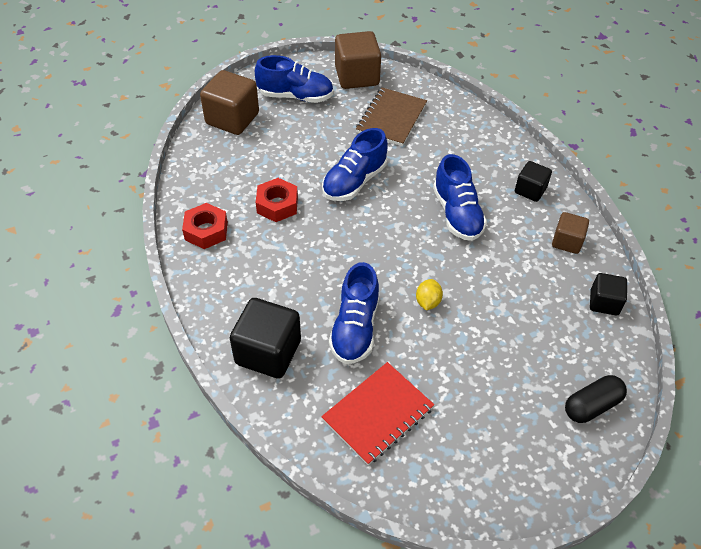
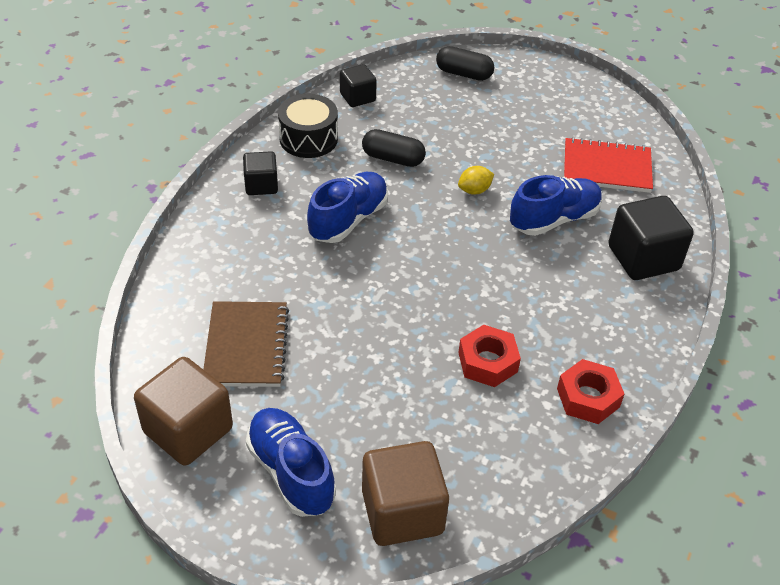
camera: 130 degrees left, 5 degrees down
blue shoe [322,128,388,201] -> none
brown notebook [356,88,427,146] -> brown notebook turned 75 degrees counterclockwise [203,301,289,387]
brown cube [552,212,589,254] -> black drum [278,94,338,158]
none -> black capsule [362,129,426,167]

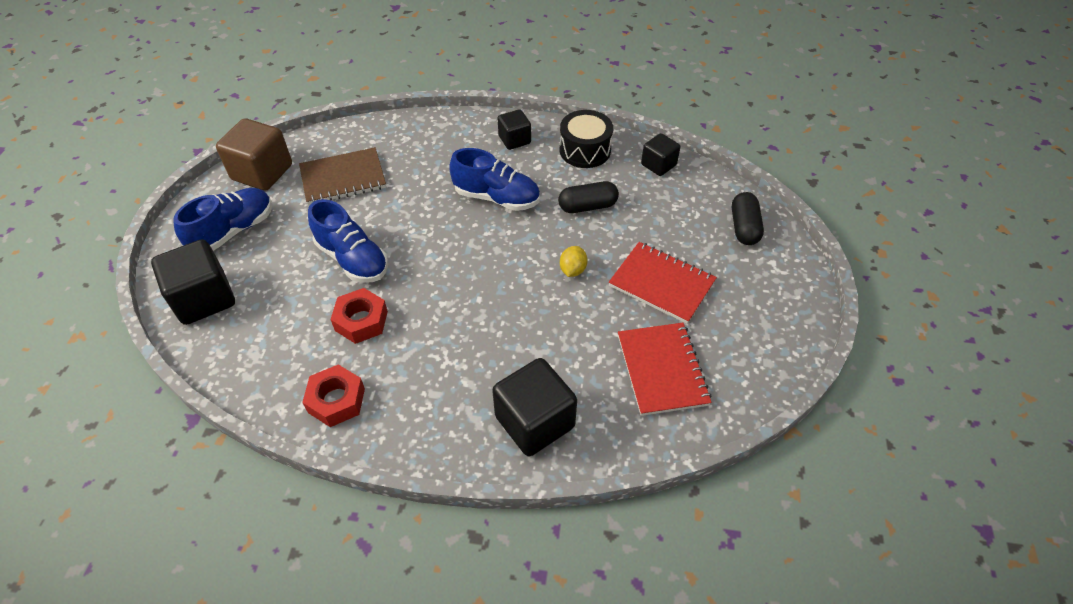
camera: 75 degrees right, 5 degrees up
black capsule [362,129,426,167] -> black capsule turned 75 degrees clockwise [558,181,619,213]
brown cube [362,441,449,546] -> black cube [151,239,235,325]
yellow lemon [458,166,494,194] -> yellow lemon turned 60 degrees clockwise [560,246,588,277]
blue shoe [510,175,603,236] -> blue shoe moved to [308,199,388,283]
none -> red notebook [609,242,717,324]

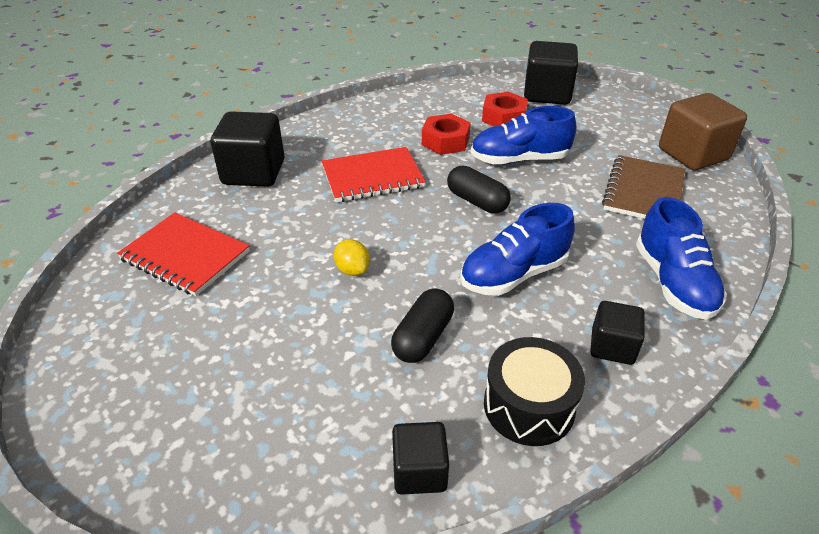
camera: 130 degrees right, 10 degrees down
blue shoe [173,188,272,251] -> blue shoe moved to [636,197,727,320]
red nut [302,365,365,427] -> red nut moved to [482,91,528,127]
red notebook [609,242,717,324] -> red notebook moved to [322,147,426,202]
black capsule [732,192,764,245] -> black capsule moved to [447,166,511,214]

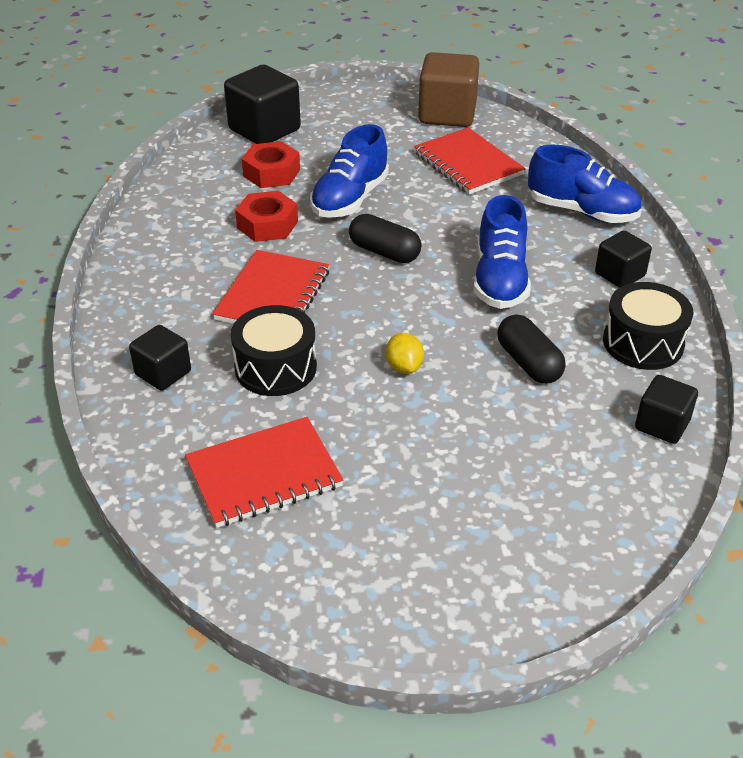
camera: 55 degrees left, 0 degrees up
black cube [210,111,285,187] -> black cube [129,325,191,391], size x0.58
yellow lemon [334,239,370,276] -> yellow lemon turned 75 degrees clockwise [386,333,424,374]
black capsule [447,166,511,214] -> black capsule turned 45 degrees clockwise [349,214,422,263]
brown notebook [602,155,685,219] -> red notebook [414,128,526,194]
none -> black drum [231,305,317,396]

